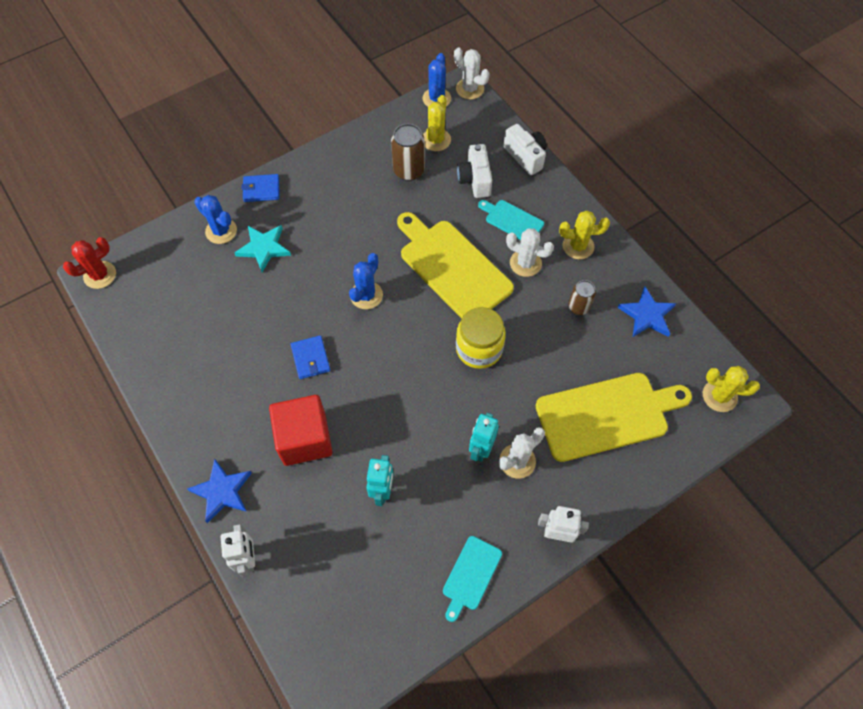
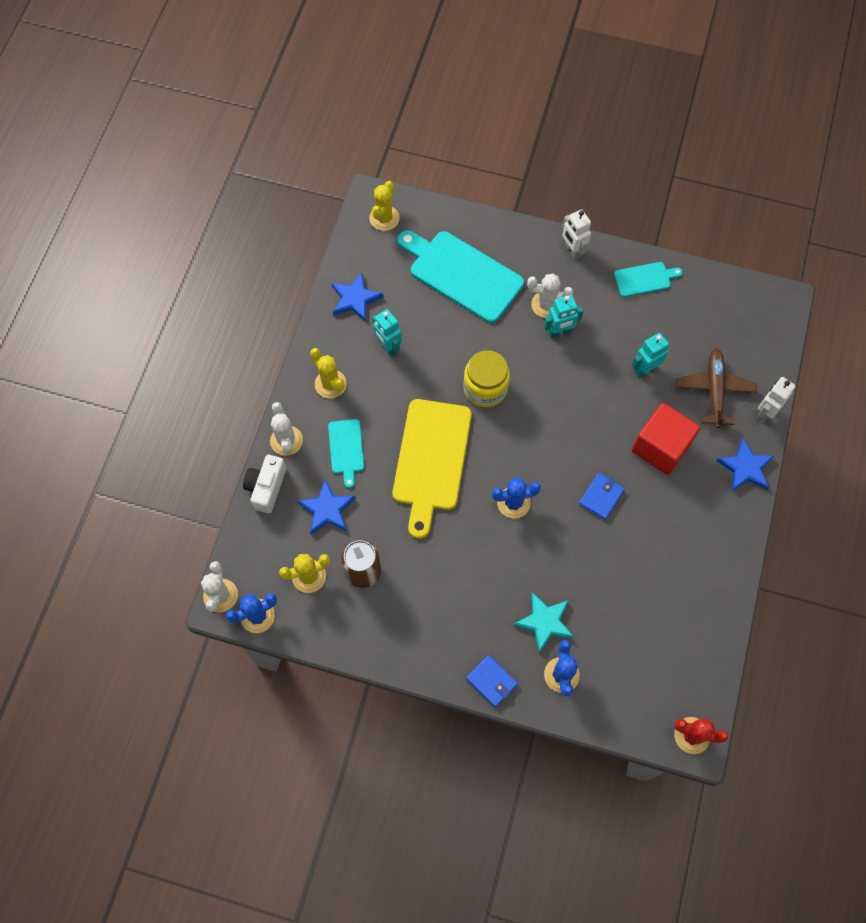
camera: 130 degrees left, 5 degrees up
white camera [457,144,492,198] -> blue star [297,480,355,534]
white cactus [506,228,554,277] -> white cactus moved to [270,402,303,456]
yellow cutting board [535,373,692,462] -> turquoise cutting board [397,230,524,323]
brown can [568,280,596,315] -> turquoise robot [372,309,402,357]
yellow cactus [703,366,760,412] -> yellow cactus turned 45 degrees clockwise [369,181,400,231]
none -> brown plane [676,349,757,428]

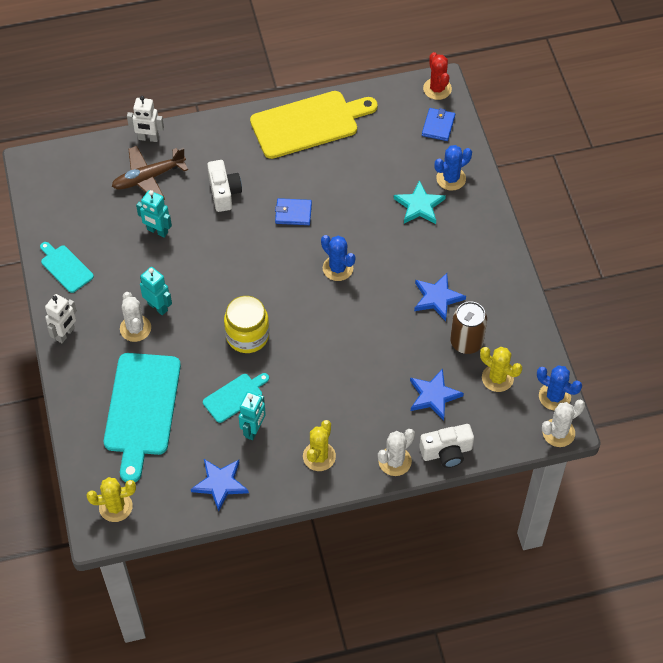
camera: 120 degrees left, 10 degrees down
turquoise cutting board [328,419,364,488] -> turquoise cutting board moved to [203,373,269,423]
yellow cutting board [392,399,472,539] -> yellow cutting board moved to [250,91,378,159]
blue wallet [466,655,518,707] -> blue wallet moved to [422,108,455,141]
red cube [632,403,700,475] -> white camera [207,160,242,212]
blue star [716,438,774,491] -> blue star moved to [414,273,466,321]

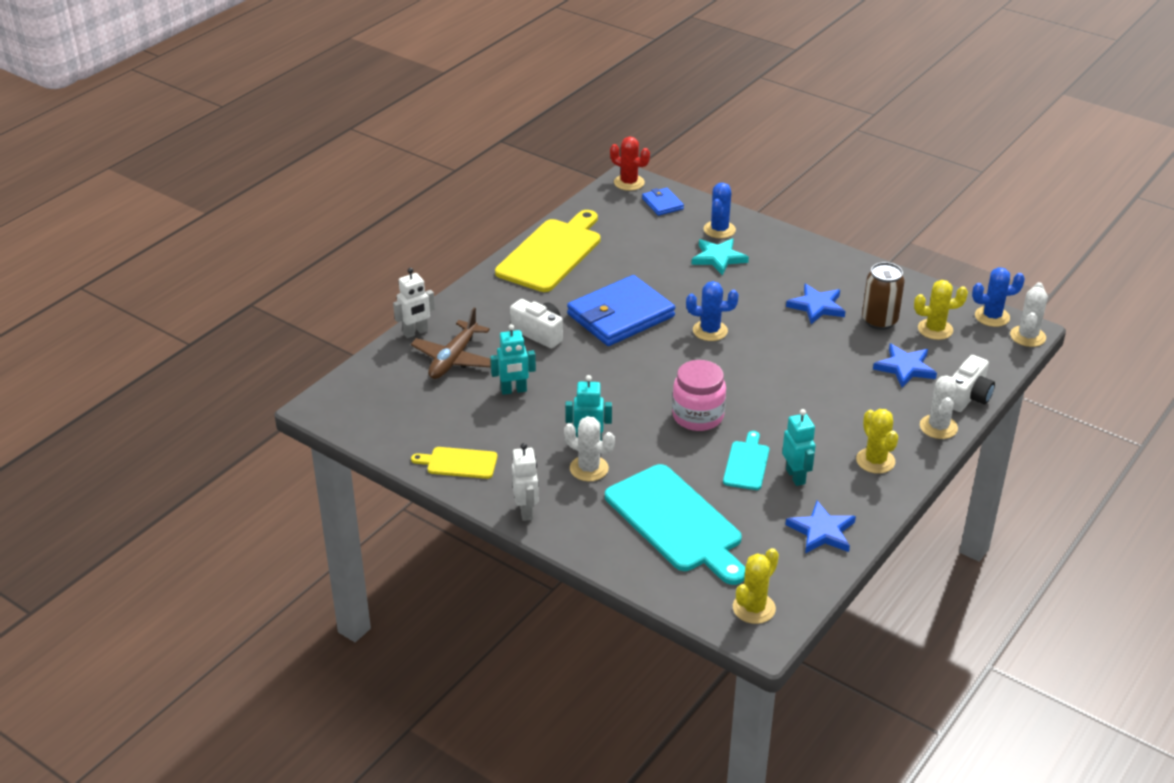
camera: 40 degrees left, 20 degrees down
turquoise cutting board [40,242,94,293] -> yellow cutting board [411,447,497,479]
yellow jar [224,296,269,353] -> pink jar [672,360,726,431]
blue wallet [275,198,312,225] -> blue wallet [567,275,675,346], size x2.14

